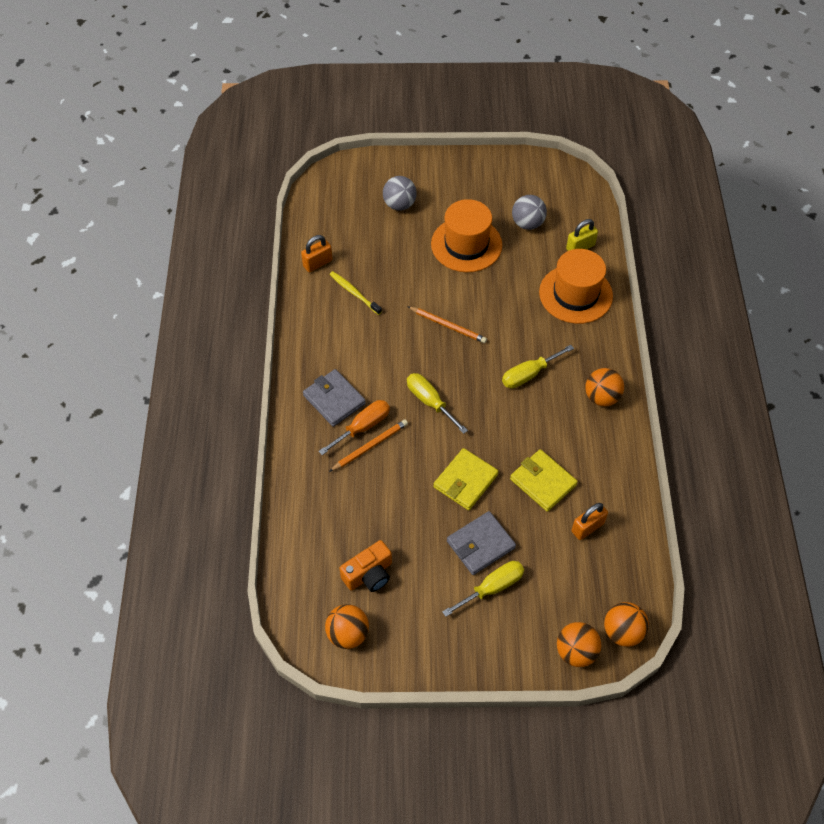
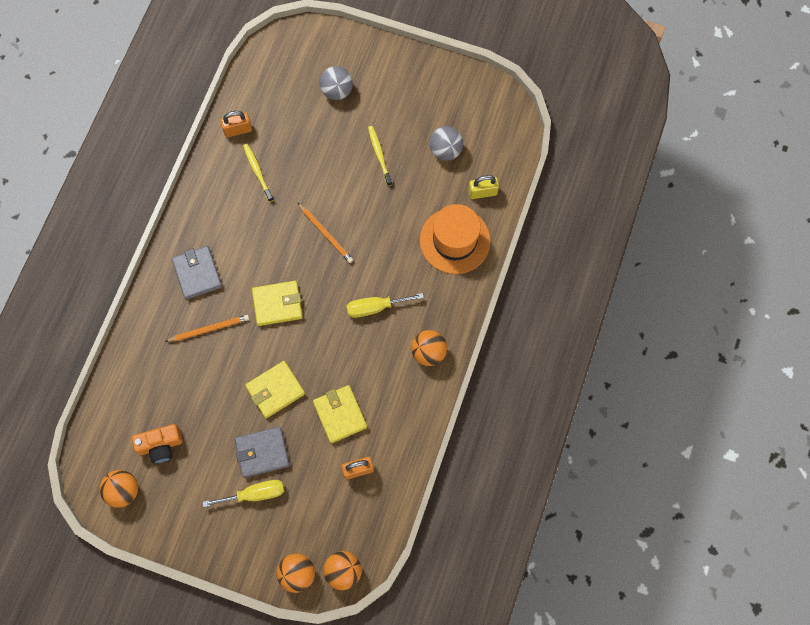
camera: 20 degrees right, 15 degrees up
orange screwdriver [319,400,390,455] -> none
yellow screwdriver [407,373,468,434] -> yellow wallet [252,281,303,326]
orange hat [431,199,502,272] -> yellow toothbrush [368,126,392,186]

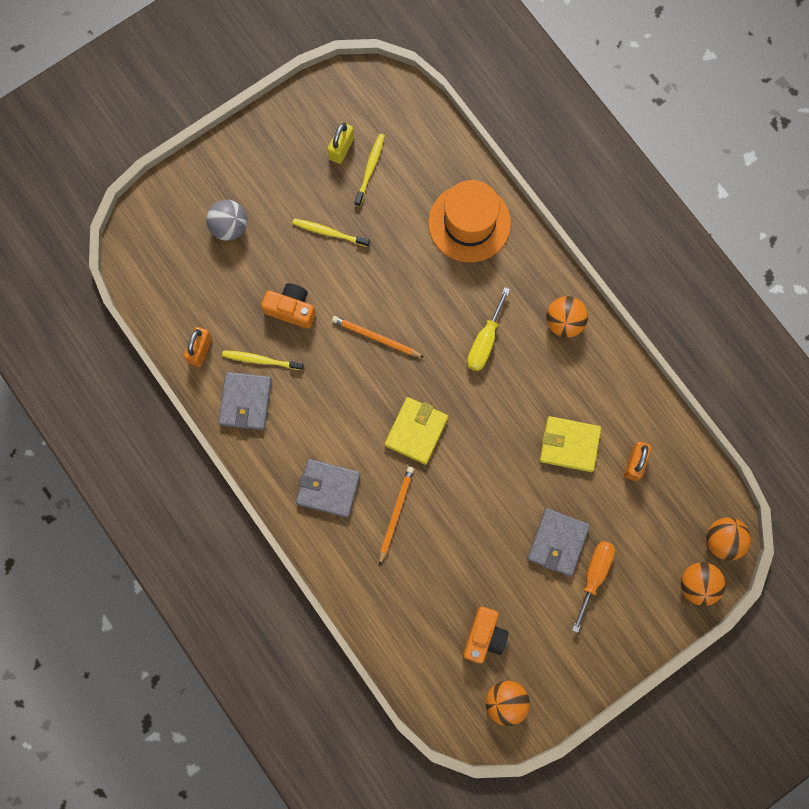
camera: 55 degrees left, 5 degrees up
yellow screwdriver [202,480,284,507] -> orange screwdriver [572,541,615,633]
yellow wallet [245,361,305,418] -> none
orange pencil [297,202,353,263] -> orange pencil turned 150 degrees counterclockwise [332,316,424,358]
grey ball [429,126,463,161] -> yellow toothbrush [355,134,385,207]
yellow padlock [468,175,499,199] -> yellow padlock moved to [327,122,354,164]
none -> grey wallet [218,372,272,430]
none -> orange camera [261,283,316,329]

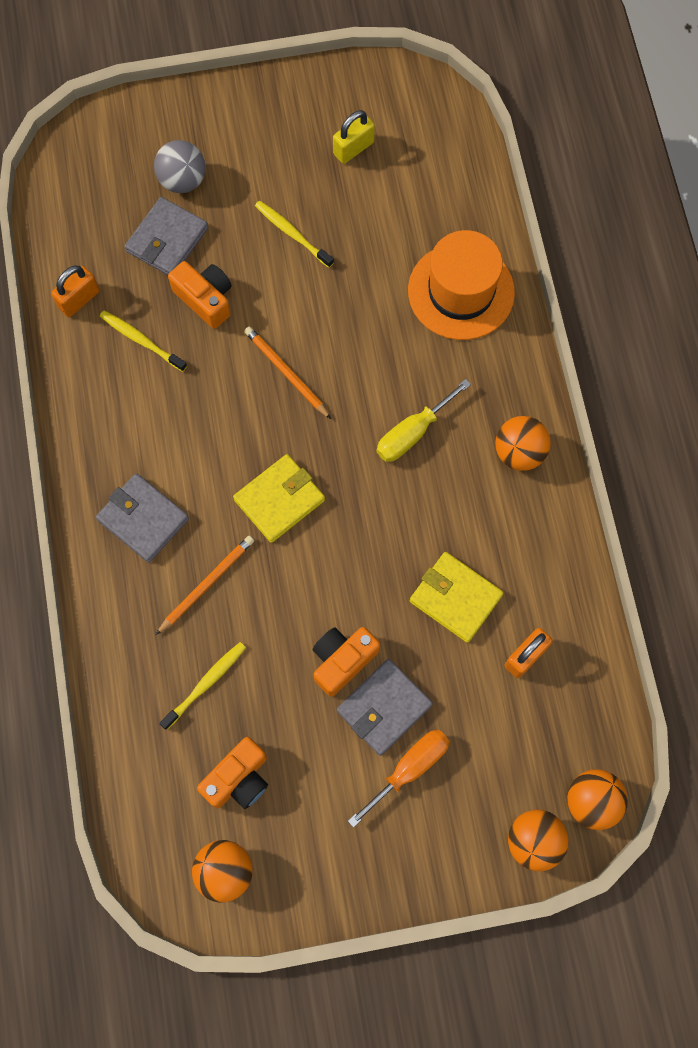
camera: 25 degrees right, 5 degrees down
grey wallet [218,372,272,430] -> grey wallet moved to [124,197,208,275]
yellow toothbrush [355,134,385,207] -> yellow toothbrush moved to [159,642,246,730]
none -> orange camera [313,627,380,697]

